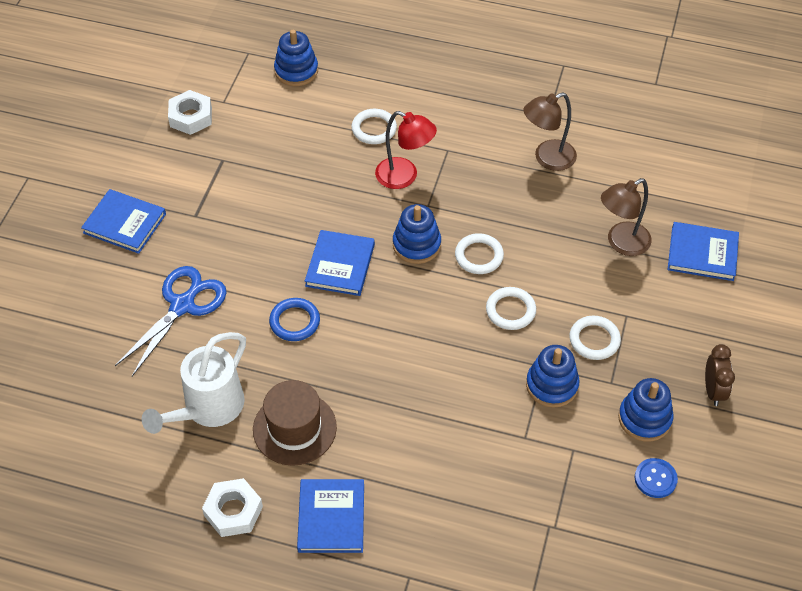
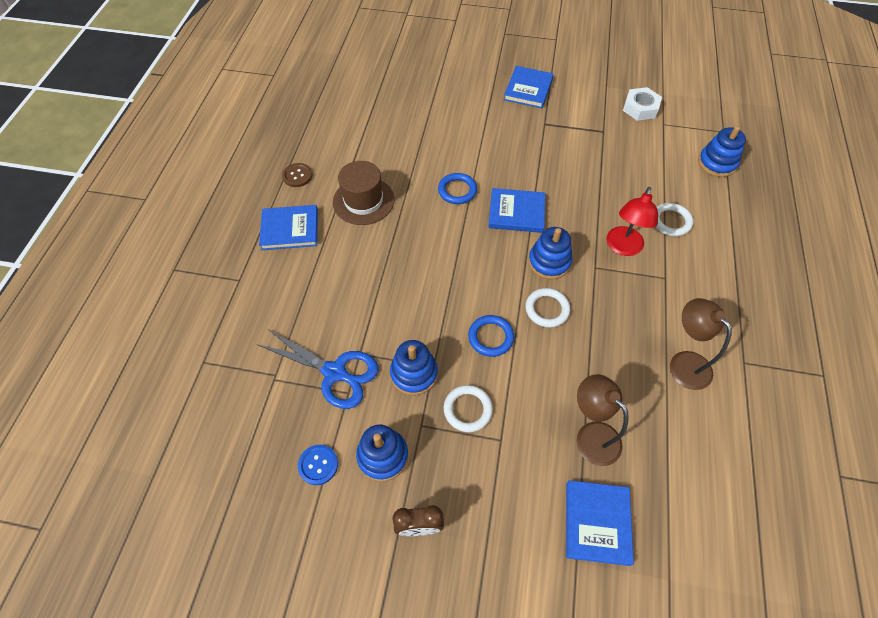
camera: 85 degrees right, 5 degrees up
blue scissors [115,266,227,376] -> blue scissors moved to [258,329,379,409]
white watering can [142,332,246,434] -> none
white nut [202,478,263,537] -> brown button [282,163,312,187]
white ring [486,287,536,330] -> blue ring [468,315,514,357]

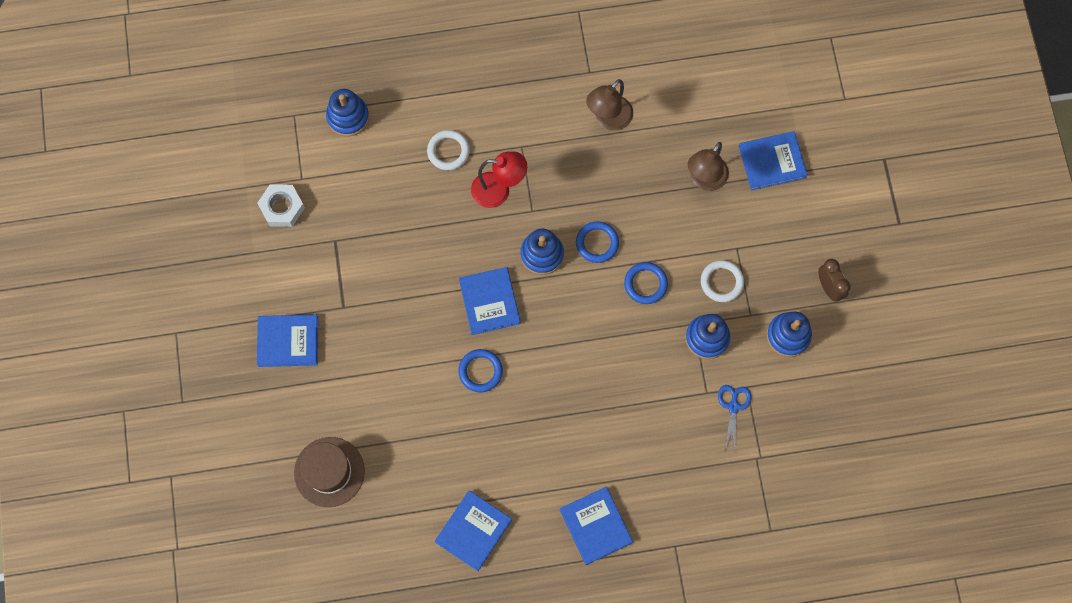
camera: 110 degrees left, 15 degrees up
blue scissors [258,329,379,409] -> blue scissors [718,385,752,450], size x0.57
brown button [282,163,312,187] -> none
blue button [298,445,338,485] -> none
brown hat [333,161,395,225] -> brown hat moved to [294,437,365,507]
white ring [526,288,570,328] -> blue ring [576,221,619,263]
none -> blue book [435,490,512,571]

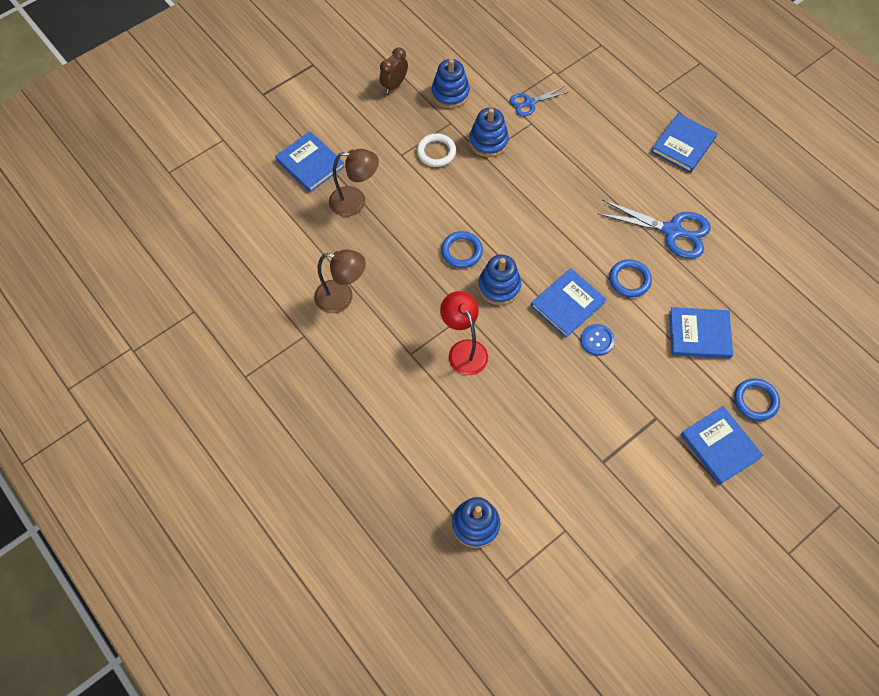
camera: 120 degrees left, 10 degrees down
white nut [257,184,305,227] -> none
brown hat [294,437,365,507] -> none
white ring [427,130,470,170] -> none
blue book [435,490,512,571] -> blue book moved to [669,307,733,359]
blue ring [624,262,668,304] -> blue ring moved to [734,378,780,421]
none -> blue button [581,324,615,356]
none -> blue scissors [597,200,711,259]

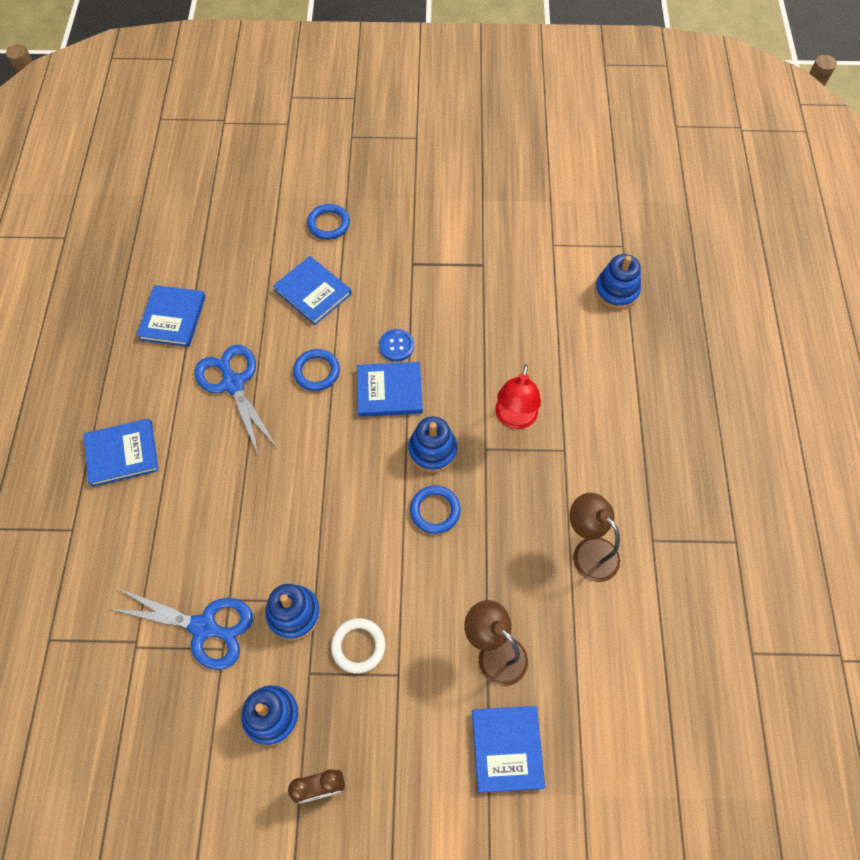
camera: 140 degrees left, 0 degrees up
blue scissors [510,87,568,116] -> blue scissors [110,588,253,670], size x1.75
blue book [681,406,763,485] -> blue book moved to [136,285,205,347]

